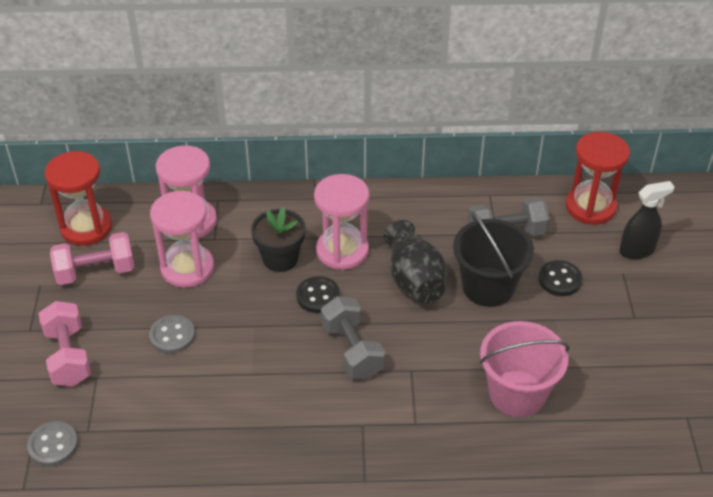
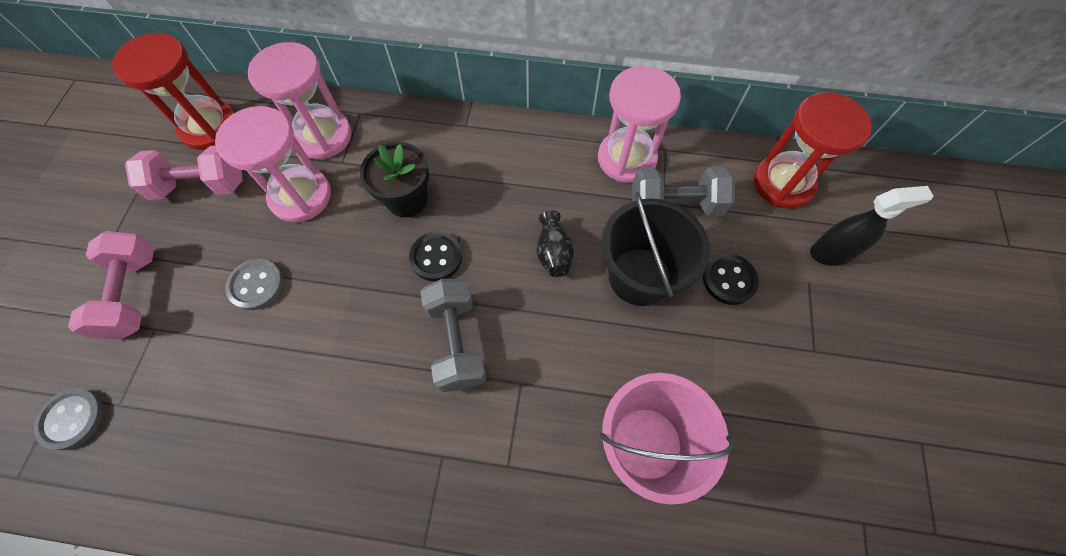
camera: 10 degrees right, 20 degrees up
pink hourglass [314,174,369,270] -> pink hourglass moved to [598,66,681,183]
black vase [384,220,446,304] -> black vase [537,210,574,277], size x0.57

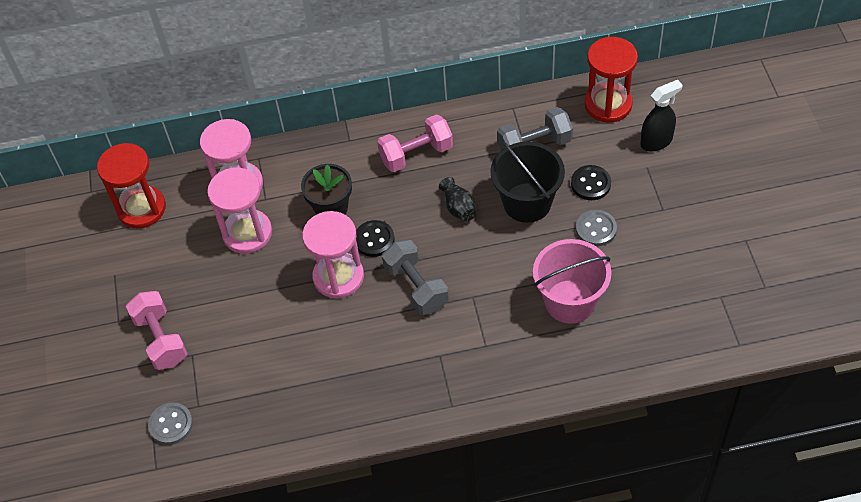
camera: 15 degrees left, 10 degrees down
pink dumbbell [125,145,243,200] -> pink dumbbell moved to [377,114,453,172]
grey button [225,259,283,310] -> grey button moved to [576,210,617,247]
pink hourglass [598,66,681,183] -> pink hourglass moved to [302,211,364,299]

